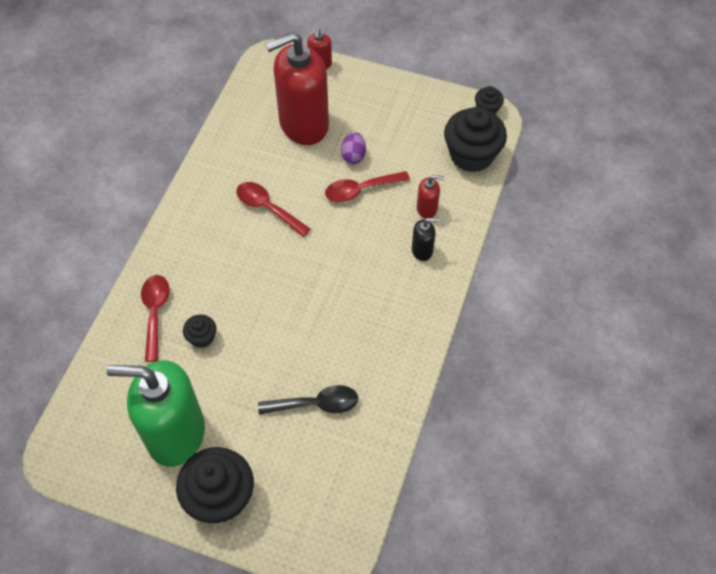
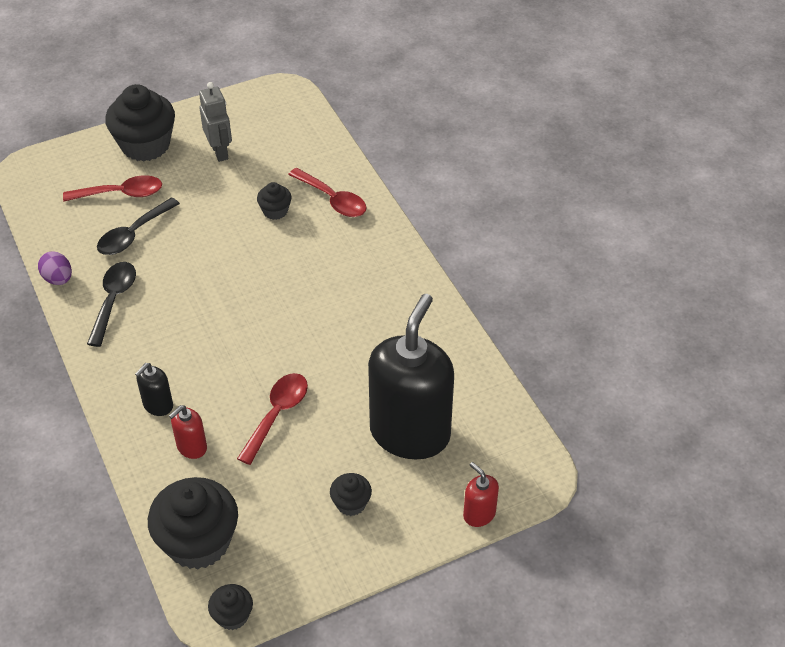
camera: 135 degrees right, 10 degrees down
green soap dispenser [106,360,205,467] -> grey robot [199,82,232,162]
red spoon [236,182,310,237] -> red spoon moved to [63,175,162,202]
red soap dispenser [265,32,329,145] -> black soap dispenser [368,294,454,459]
purple egg [341,132,366,164] -> purple egg moved to [38,251,72,285]
none -> black spoon [87,262,136,347]
none -> black cupcake [330,473,372,516]

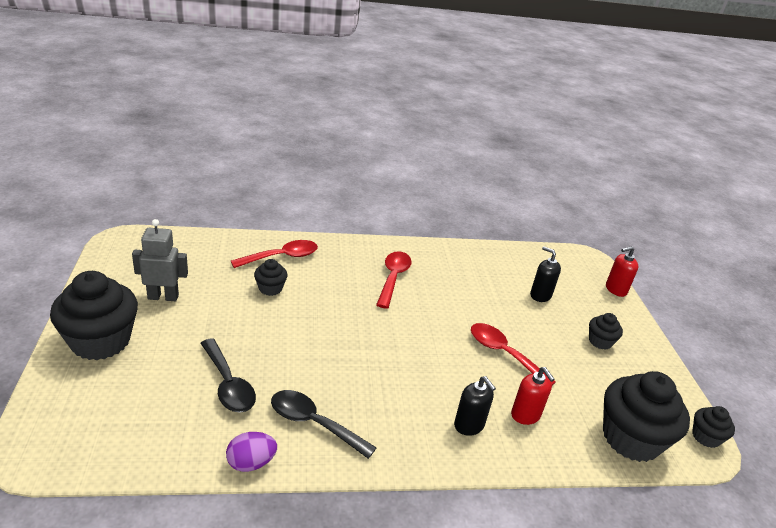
camera: 75 degrees left, 15 degrees down
red spoon [63,175,162,202] -> red spoon moved to [376,251,412,309]
black soap dispenser [368,294,454,459] -> black soap dispenser [530,246,561,302], size x0.41

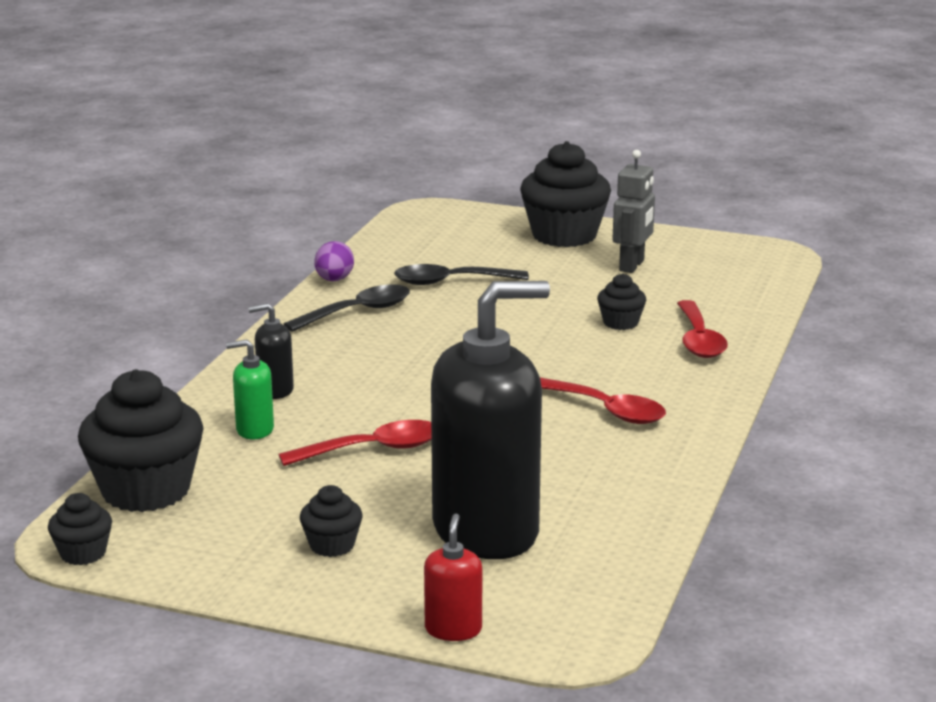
camera: 120 degrees right, 10 degrees down
red soap dispenser [511,367,555,425] -> green soap dispenser [226,340,274,440]
black soap dispenser [530,246,561,302] -> black soap dispenser [431,281,550,559], size x2.43

